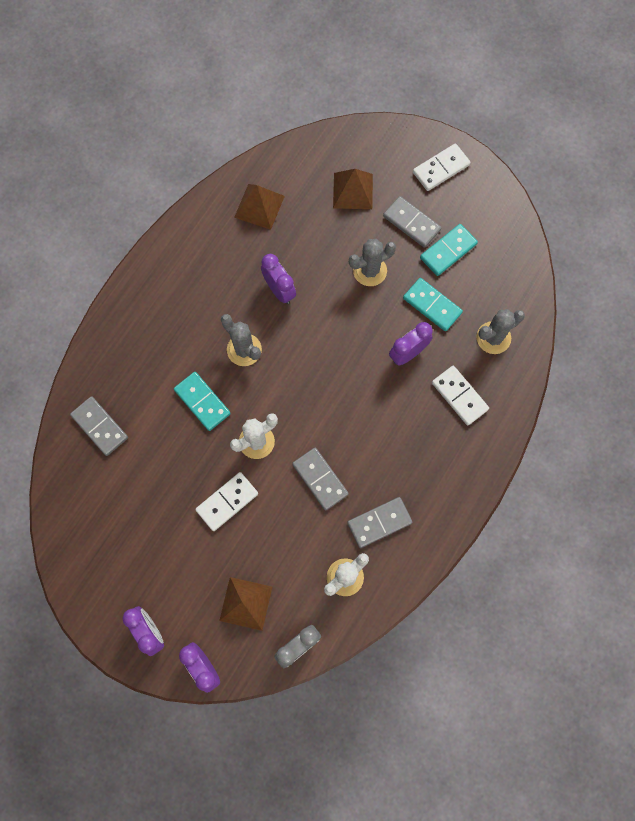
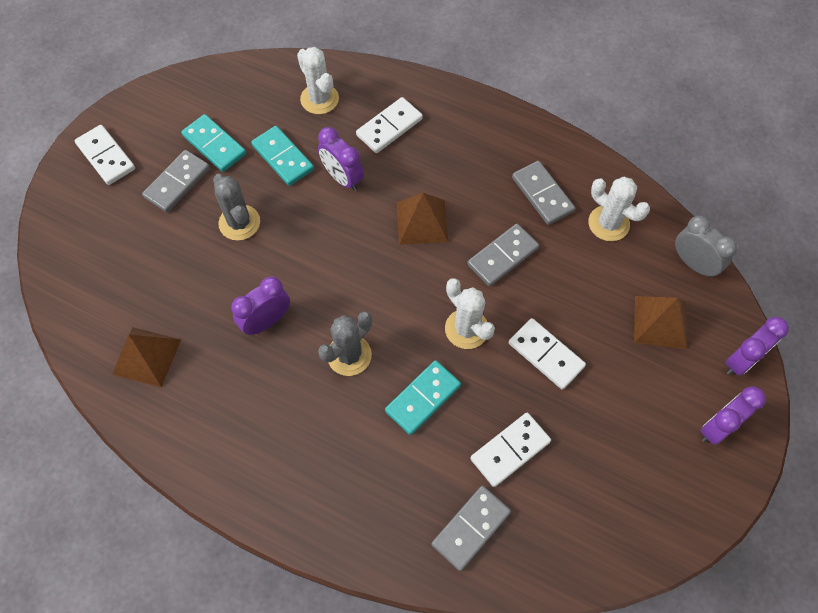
camera: 95 degrees left, 10 degrees down
brown pyramid [333,169,373,209] -> brown pyramid moved to [397,193,448,245]
turquoise domino [403,278,463,331] -> turquoise domino turned 75 degrees counterclockwise [251,126,314,186]
grey cactus [476,309,525,354] -> white cactus [297,47,339,114]
none -> white domino [470,413,551,487]

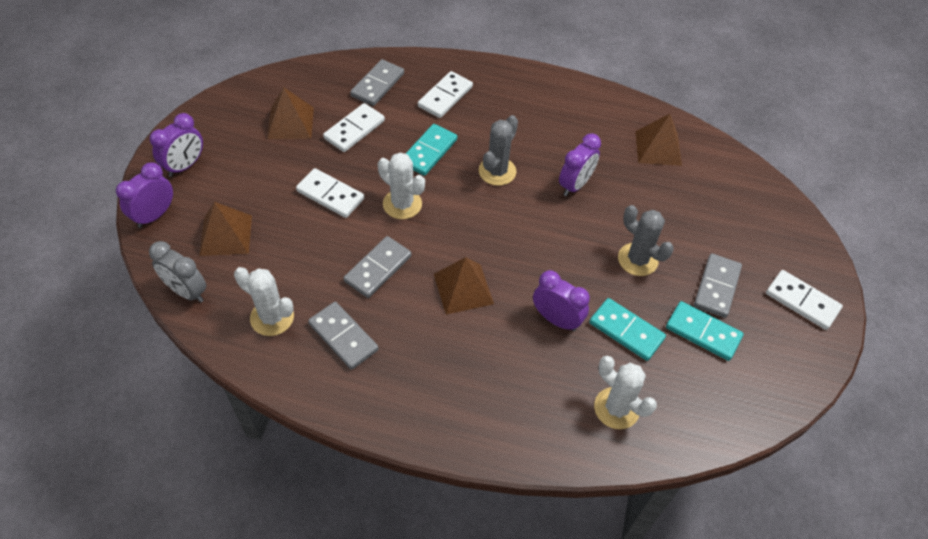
camera: 165 degrees right, 10 degrees down
white domino [356,97,423,153] -> white domino moved to [418,71,473,118]
none -> brown pyramid [267,87,314,139]

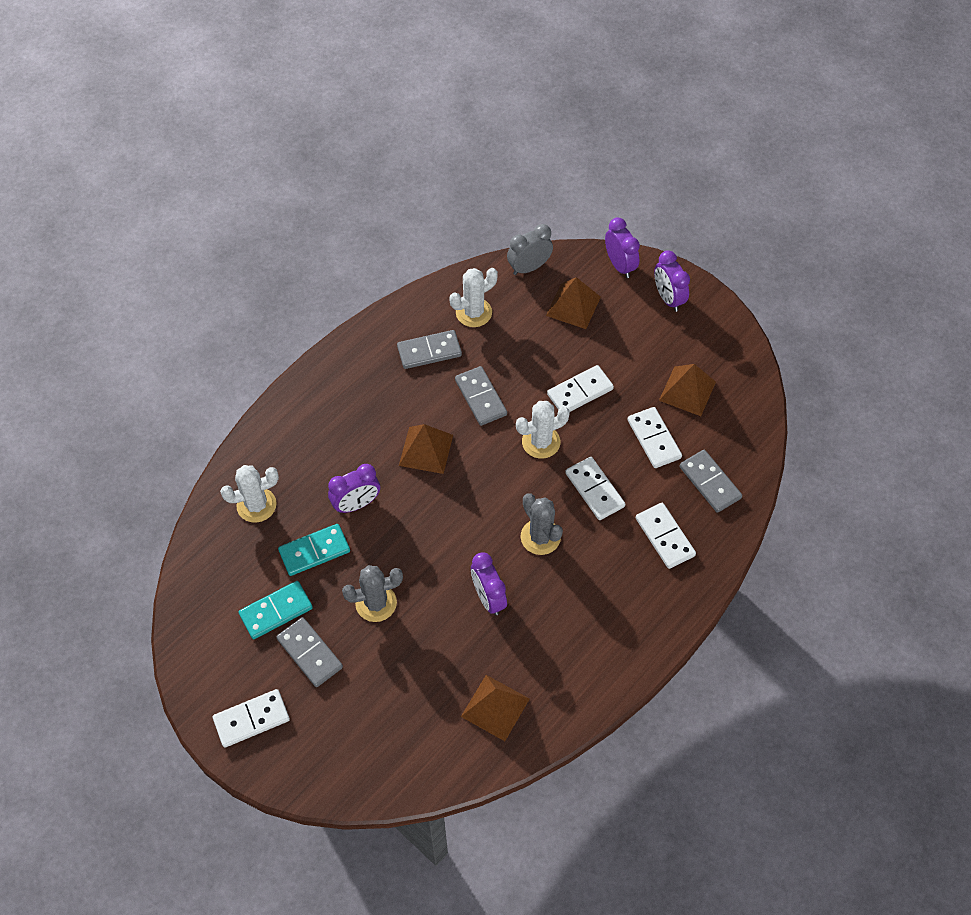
camera: 120 degrees right, 5 degrees up
turquoise domino [405,124,457,176] -> white domino [565,457,625,520]

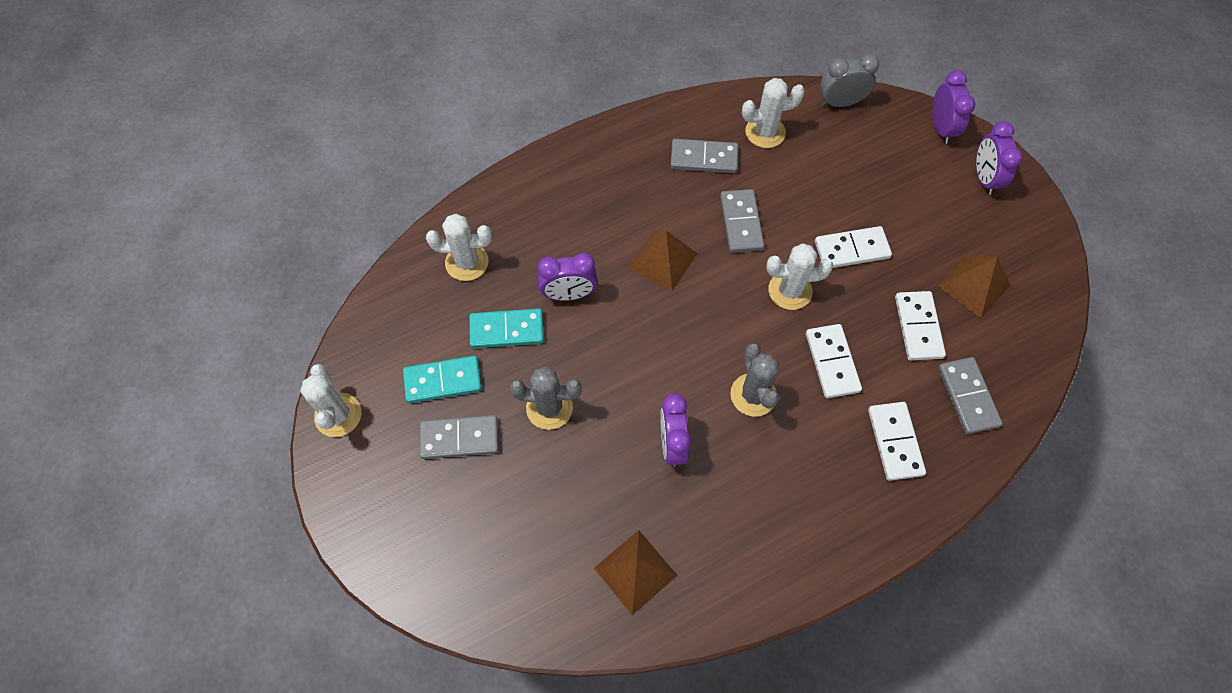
camera: 20 degrees right, 5 degrees up
white domino [213,689,290,748] -> none
grey domino [276,617,343,687] -> grey domino turned 75 degrees counterclockwise [420,415,498,459]
brown pyramid [546,277,601,329] -> none
none -> white cactus [300,364,362,437]

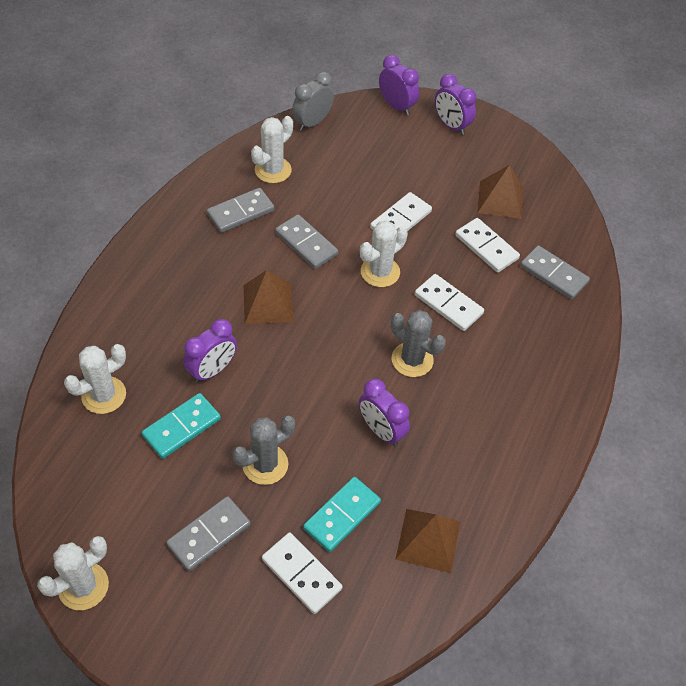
camera: 40 degrees left, 10 degrees down
white cactus [300,364,362,437] -> white cactus turned 75 degrees counterclockwise [37,536,109,610]
turquoise domino [403,356,482,403] -> turquoise domino moved to [303,477,381,552]
white domino [868,402,926,481] -> white domino moved to [262,532,343,614]

